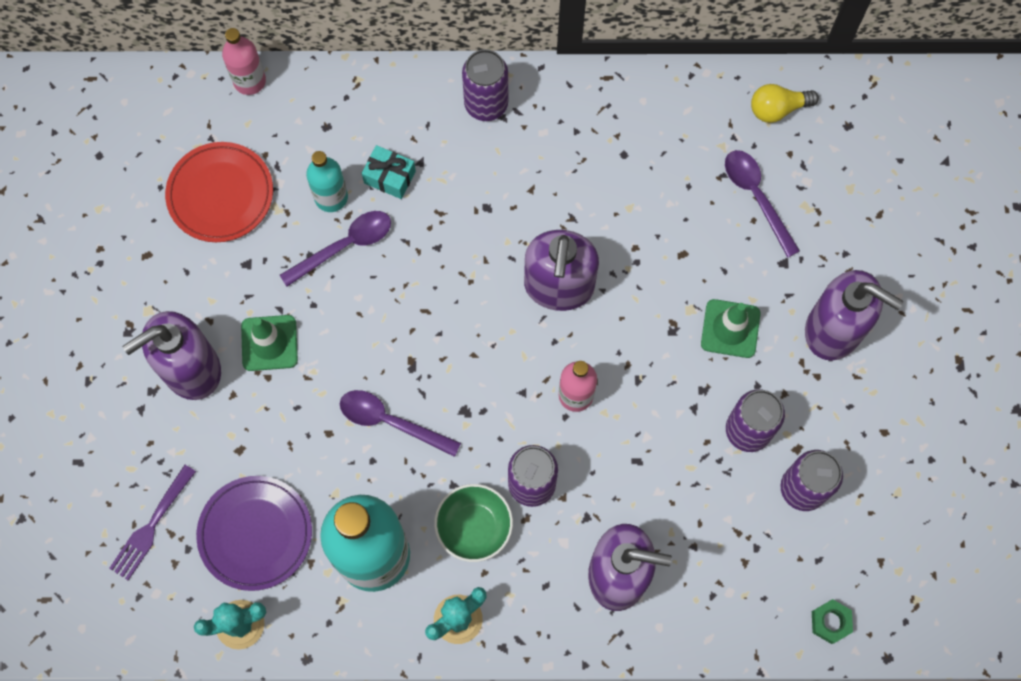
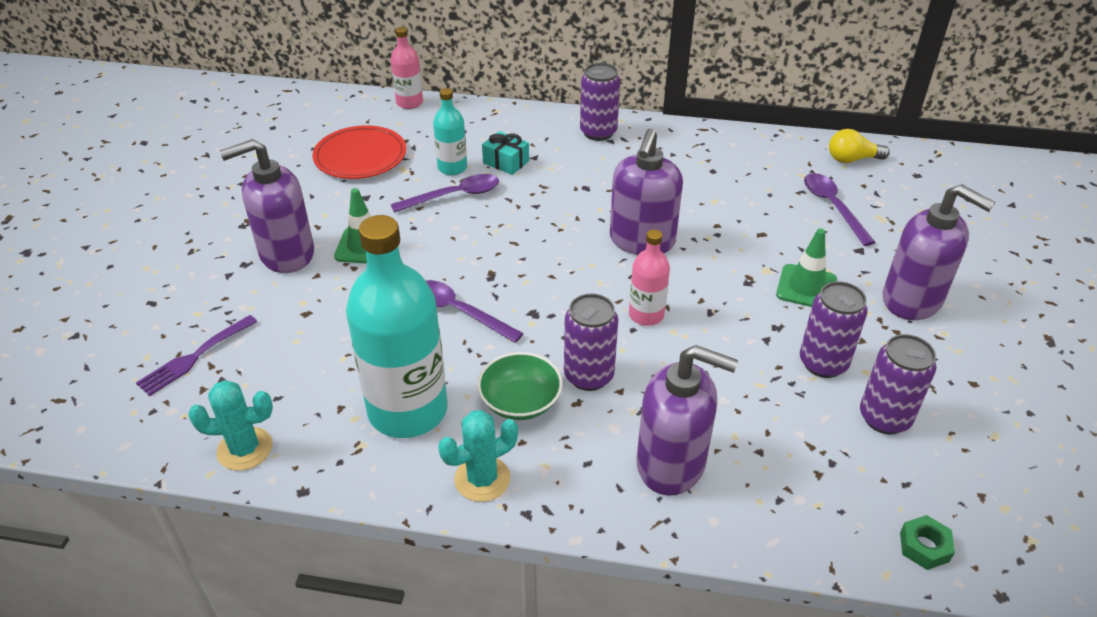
camera: 10 degrees right, 30 degrees down
purple plate [196,476,312,591] -> none

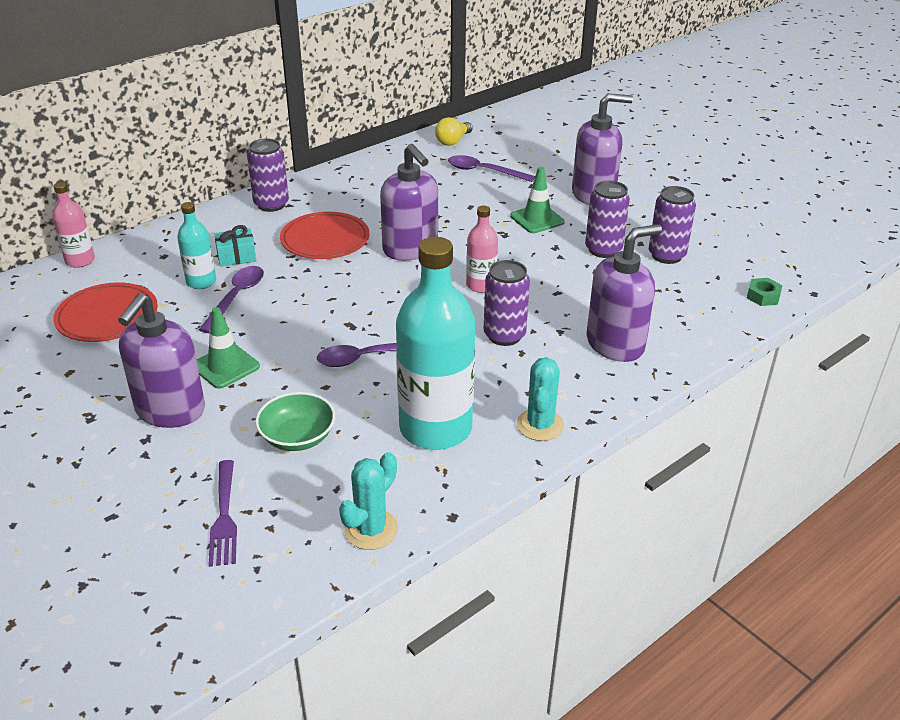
camera: 50 degrees left, 5 degrees down
green bowl [477,352,563,420] -> green bowl moved to [255,392,335,451]
none -> red plate [280,212,370,259]

